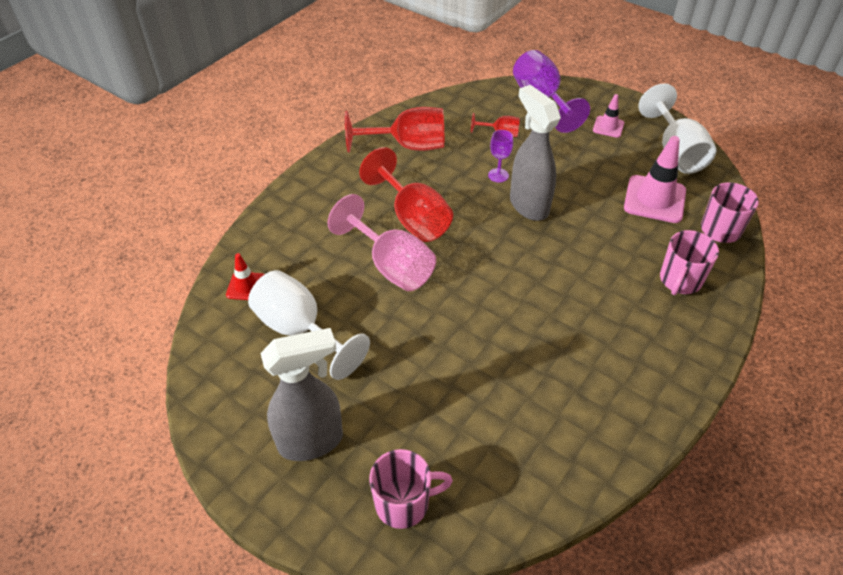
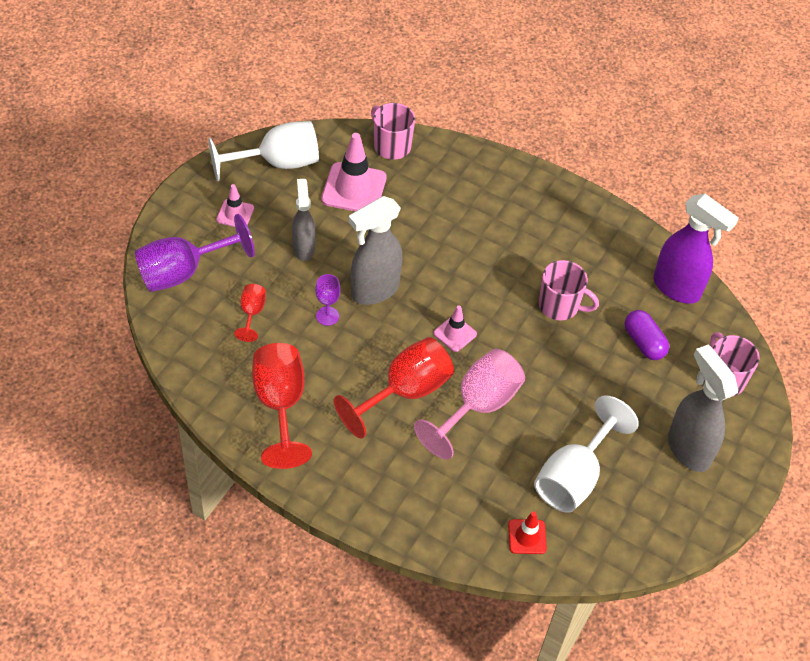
camera: 100 degrees left, 5 degrees up
pink mug [660,230,719,295] -> pink mug moved to [539,260,599,321]
none -> grey spray bottle [292,179,315,261]
none -> pink traffic cone [433,306,477,352]
none -> purple capsule [625,310,669,360]
none -> purple spray bottle [653,194,739,304]

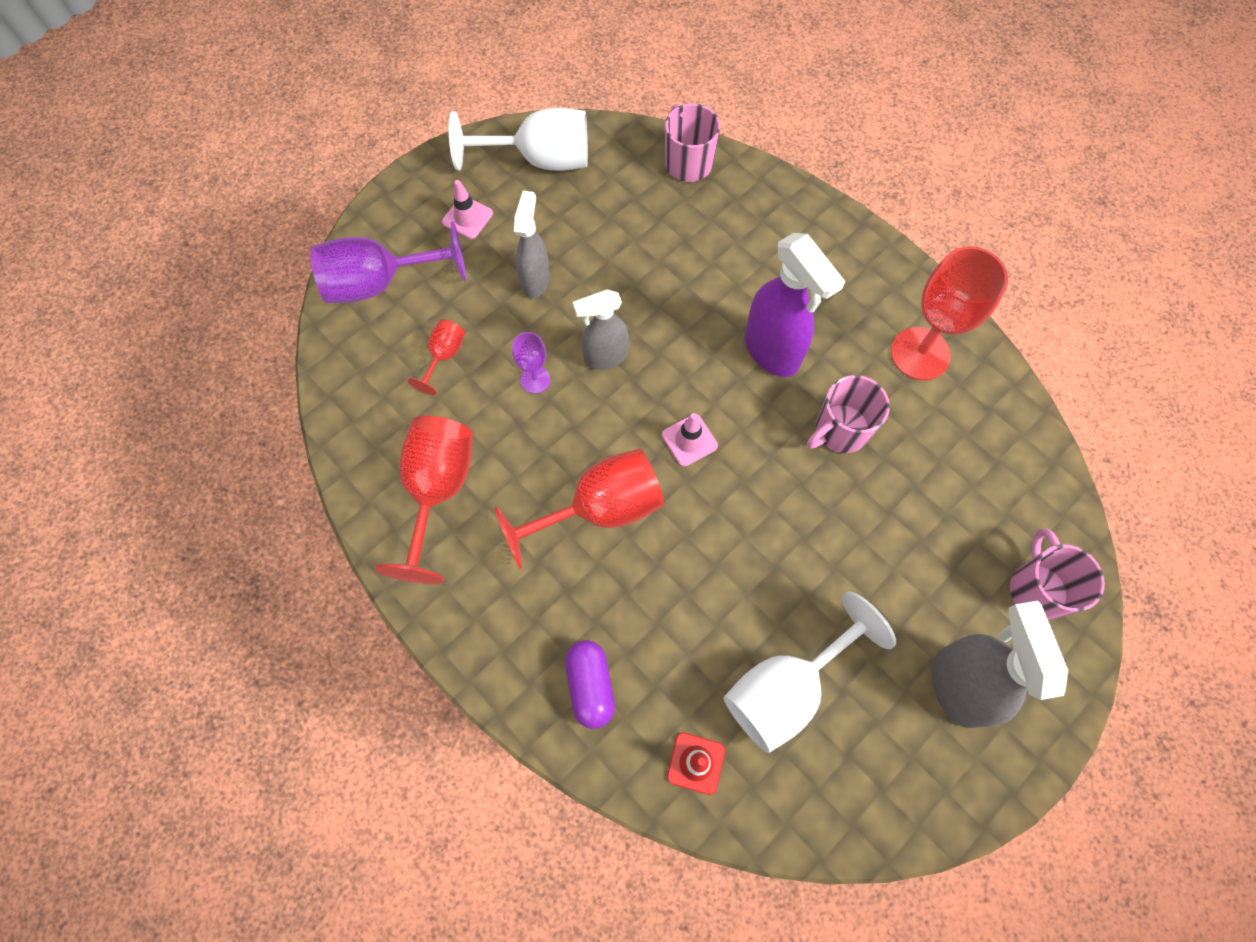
camera: 20 degrees right, 15 degrees up
pink traffic cone [321,133,387,211] -> none
grey spray bottle [349,196,403,305] -> grey spray bottle [573,289,629,370], size x0.65
pink goblet [414,349,525,460] -> none
pink mug [539,260,599,321] -> pink mug turned 105 degrees clockwise [807,375,890,453]
purple capsule [625,310,669,360] -> purple capsule moved to [565,640,615,729]
purple spray bottle [653,194,739,304] -> purple spray bottle moved to [745,233,845,377]
none -> red goblet [891,246,1008,381]

